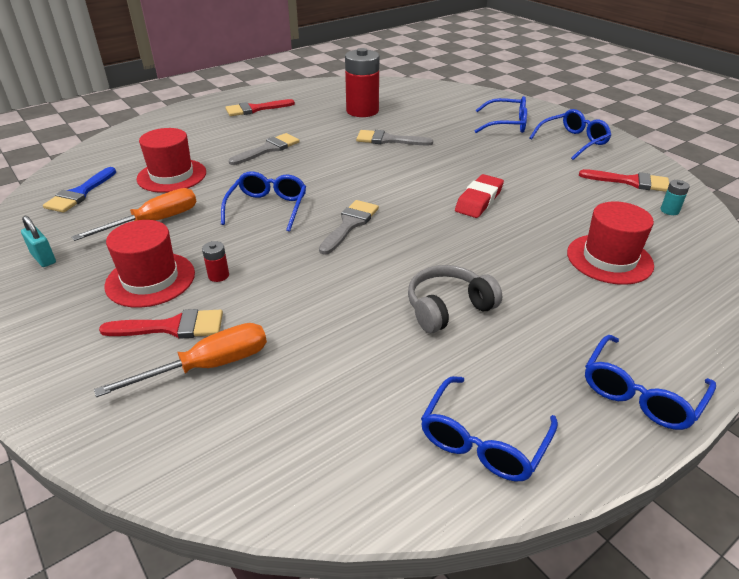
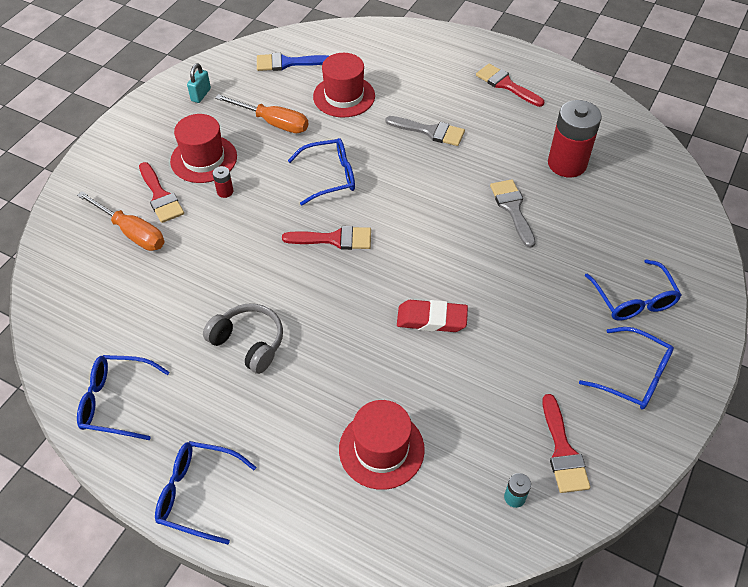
camera: 65 degrees right, 15 degrees up
grey brush [319,200,379,255] -> red brush [282,226,371,250]

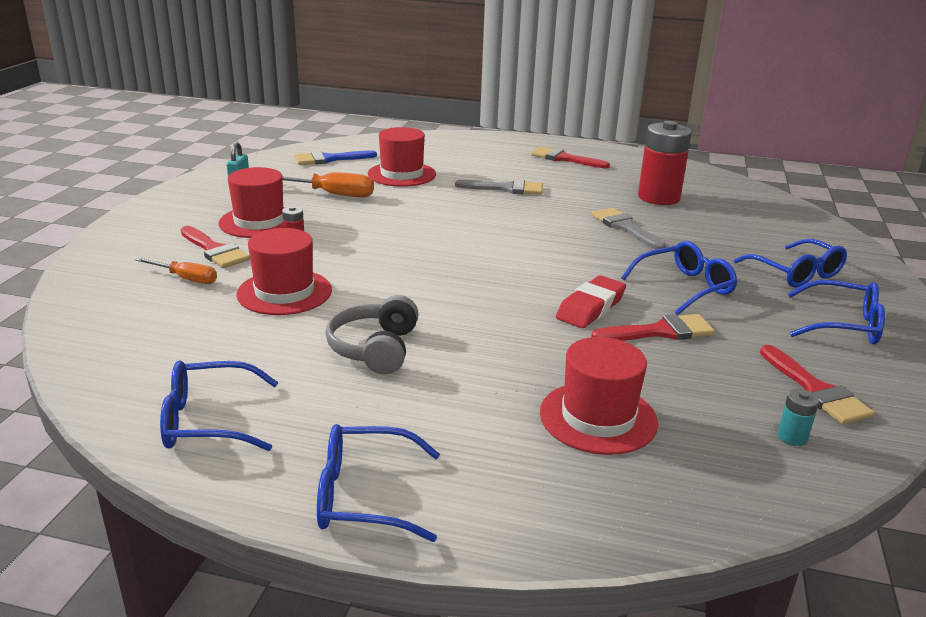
camera: 15 degrees left, 25 degrees down
orange screwdriver [77,191,164,251] -> orange screwdriver [135,257,217,284], size x0.65
grey headphones [203,303,283,374] -> grey headphones turned 105 degrees counterclockwise [326,295,419,374]
red brush [282,226,371,250] -> red brush moved to [591,314,715,341]
blue glasses [288,138,355,206] -> blue glasses moved to [621,241,738,315]
red eraser [397,300,468,332] -> red eraser turned 45 degrees counterclockwise [556,275,626,328]
none -> red hat [236,228,332,315]

